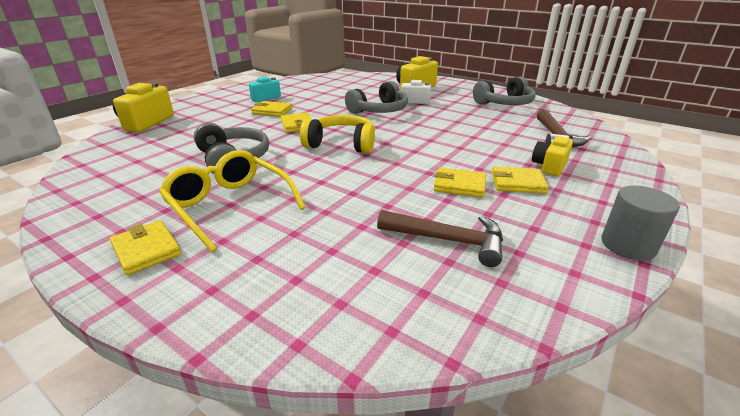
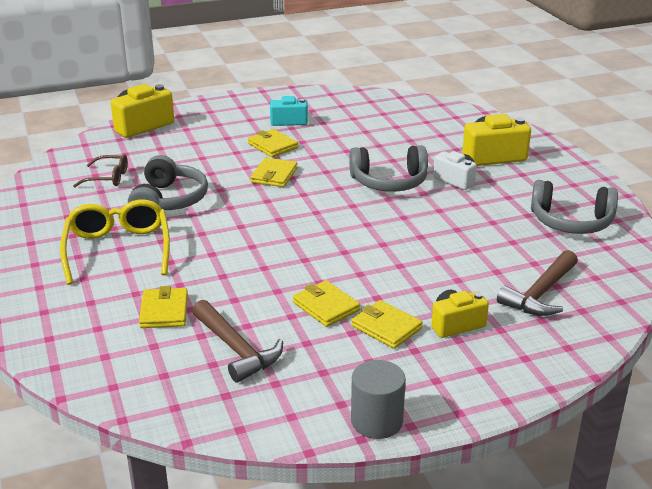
camera: 35 degrees right, 0 degrees up
yellow wallet [110,220,181,275] -> yellow wallet moved to [139,286,188,328]
yellow headphones [300,115,375,153] -> none
none -> brown glasses [73,154,128,187]

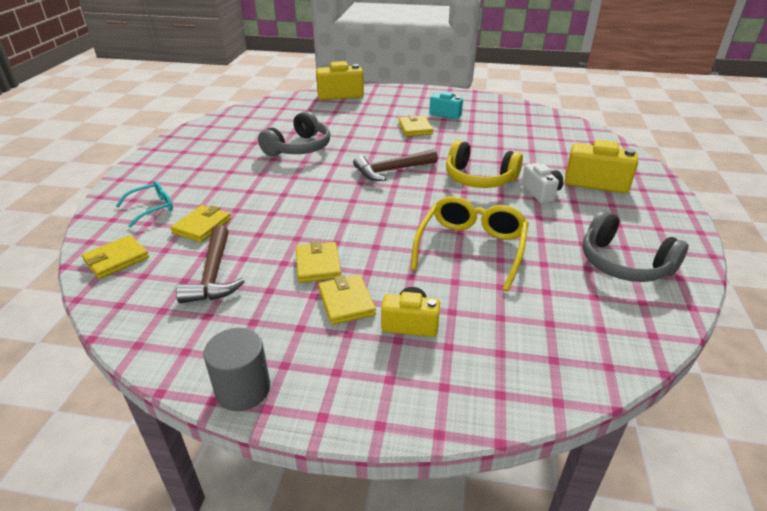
camera: 30 degrees right, 5 degrees up
yellow glasses [60,199,170,285] -> yellow glasses moved to [411,196,529,292]
brown glasses [73,154,128,187] -> none
yellow wallet [251,158,297,187] -> yellow wallet moved to [82,235,149,279]
grey headphones [349,145,428,192] -> yellow headphones [446,140,523,188]
brown hammer [497,250,578,316] -> brown hammer moved to [353,149,438,181]
none -> turquoise glasses [116,181,173,227]

